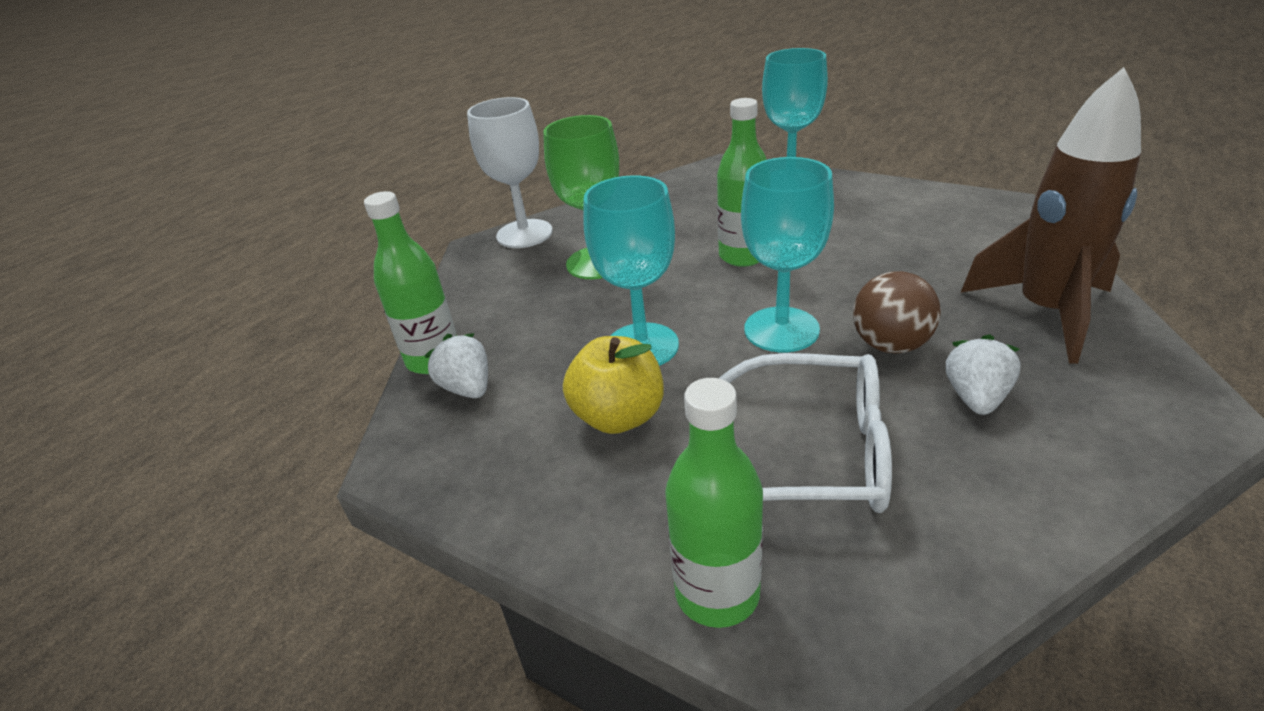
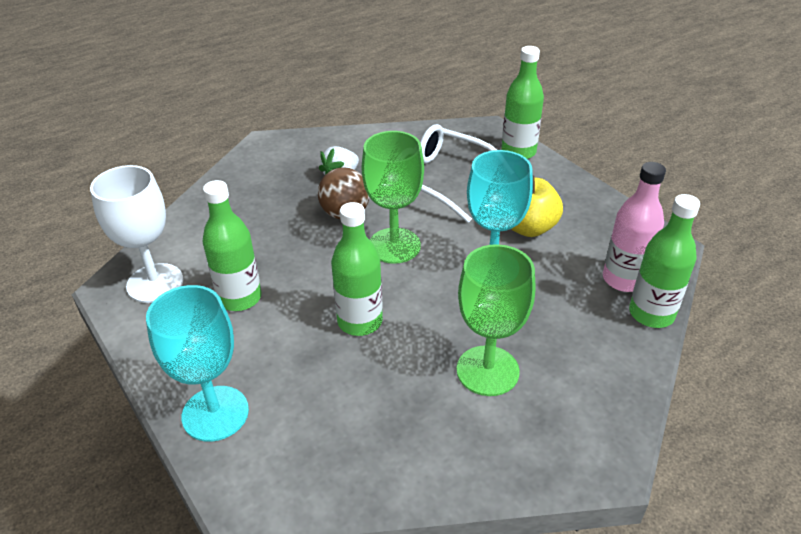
camera: 160 degrees left, 5 degrees up
white strawberry [425,333,488,398] -> pink bottle [603,162,666,292]
white goblet [467,97,553,248] -> white goblet moved to [90,165,183,303]
turquoise goblet [741,157,834,352] -> green goblet [362,131,424,264]
brown rocket [961,67,1141,364] -> none
none -> green bottle [202,180,262,311]

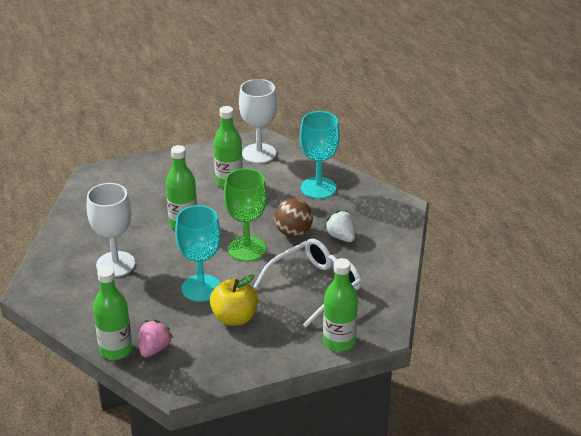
camera: 105 degrees right, 5 degrees down
turquoise goblet [146,285,249,442] -> turquoise goblet moved to [300,111,340,199]
green goblet [456,244,535,396] -> white goblet [87,183,135,277]
pink bottle [603,162,666,292] -> pink strawberry [139,320,173,357]

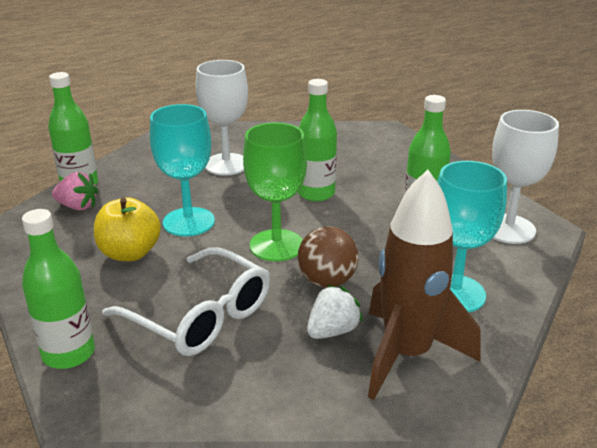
camera: 80 degrees right, 5 degrees down
none -> brown rocket [368,170,481,400]

